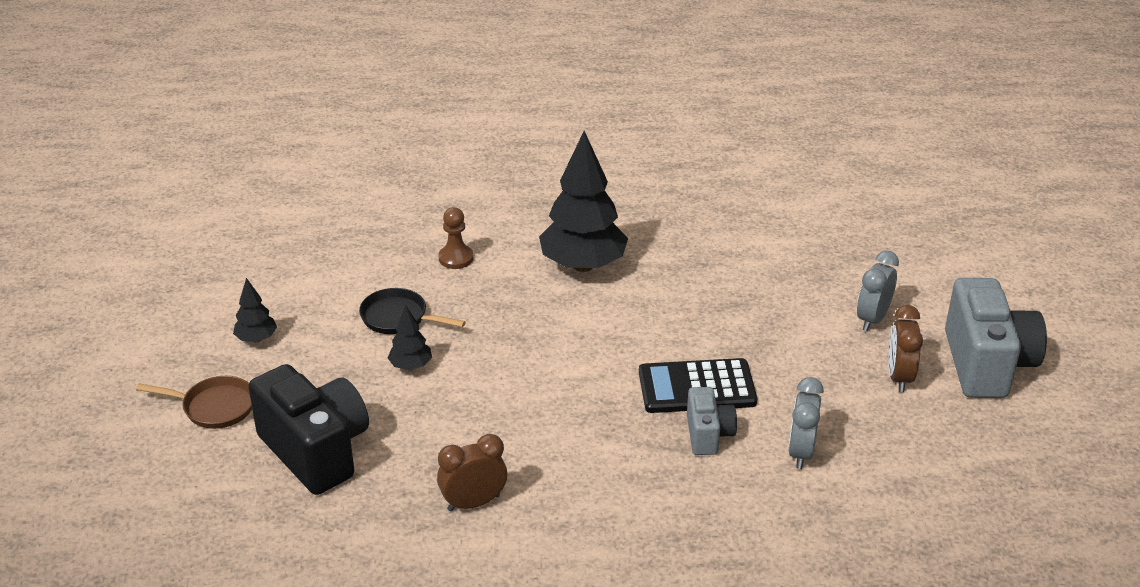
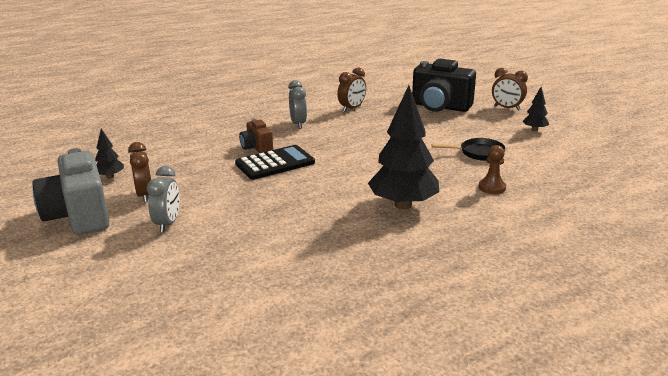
camera: 155 degrees right, 10 degrees down
brown pan [136,376,252,429] -> brown clock [492,68,528,111]
black tree [388,305,432,370] -> black tree moved to [95,129,124,179]
grey camera [687,387,737,455] -> brown camera [239,119,273,153]
grey clock [788,377,824,469] -> grey clock moved to [288,80,307,129]

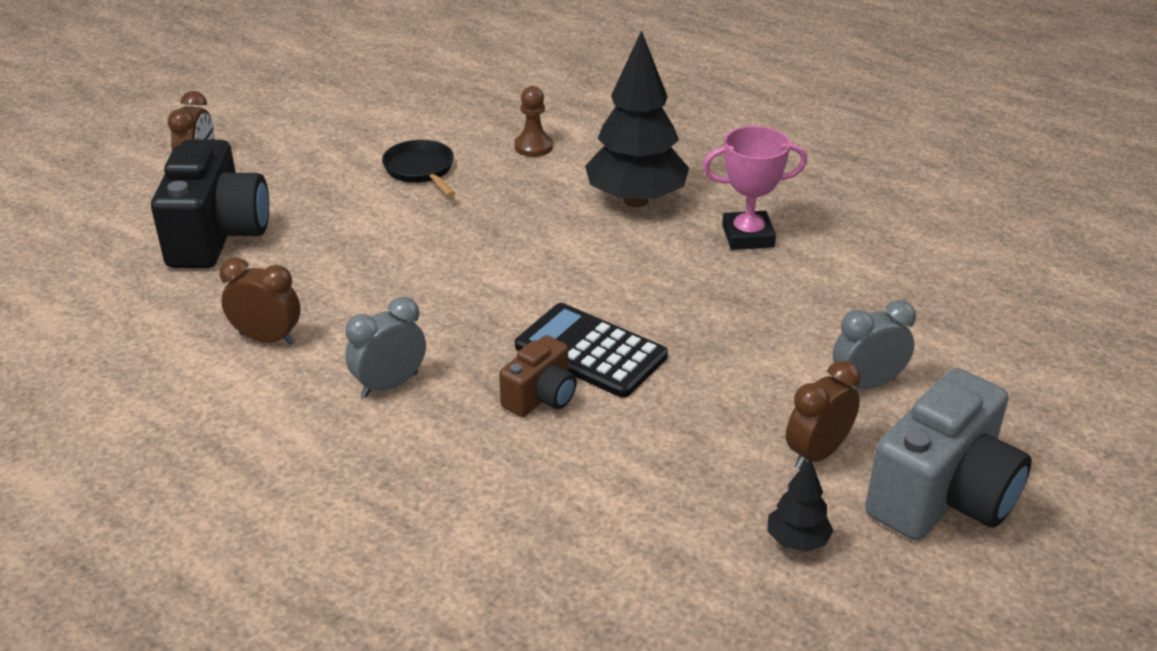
camera: 115 degrees left, 10 degrees up
black tree [522,87,549,131] -> none
none -> pink trophy [703,126,807,250]

